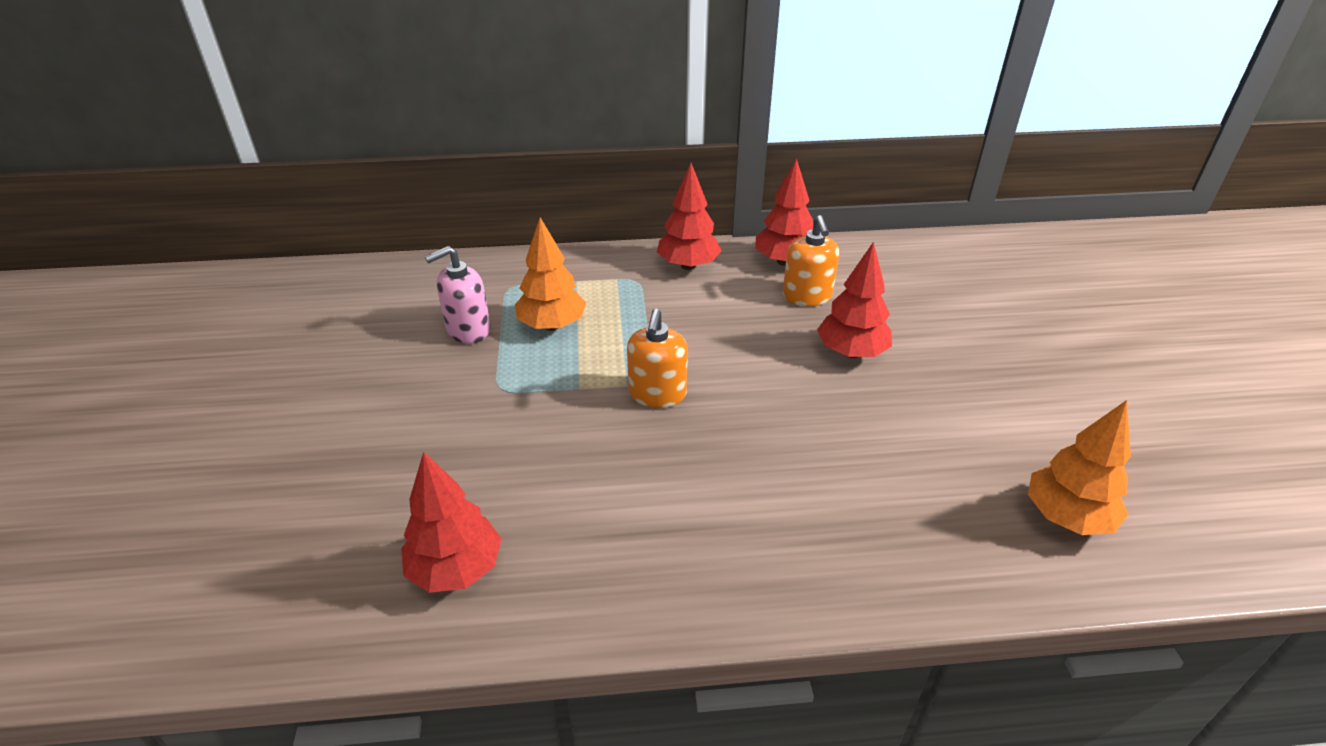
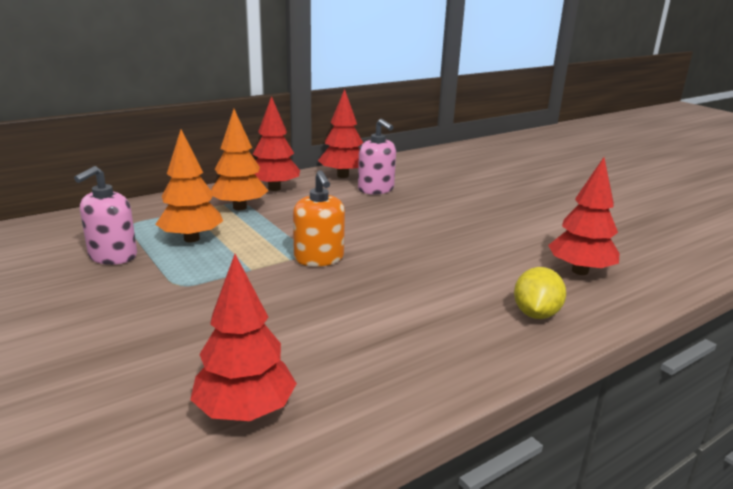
camera: 30 degrees left, 15 degrees down
orange soap dispenser [783,215,840,306] -> pink soap dispenser [358,119,396,195]
red tree [817,242,892,358] -> red tree moved to [548,157,620,275]
orange tree [1028,400,1131,535] -> orange tree moved to [211,109,268,210]
none -> yellow lemon [514,267,566,319]

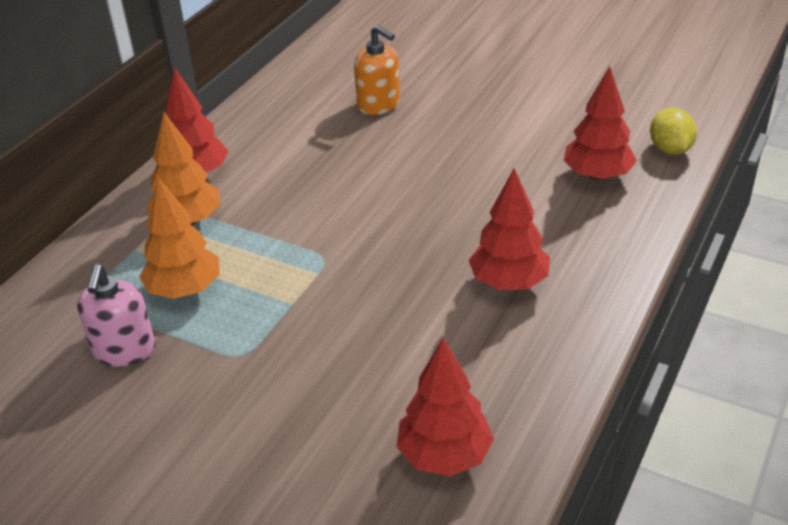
camera: 25 degrees left, 15 degrees up
orange soap dispenser [293,170,345,266] -> orange soap dispenser moved to [354,25,400,115]
red tree [318,89,363,178] -> red tree moved to [469,168,550,290]
pink soap dispenser [358,119,396,195] -> none
yellow lemon [514,267,566,319] -> yellow lemon moved to [650,108,697,155]

